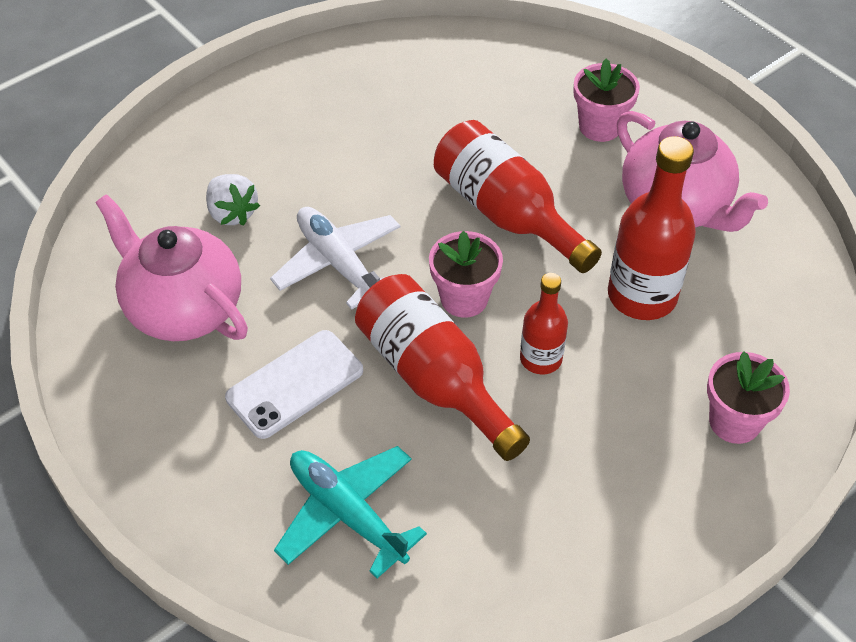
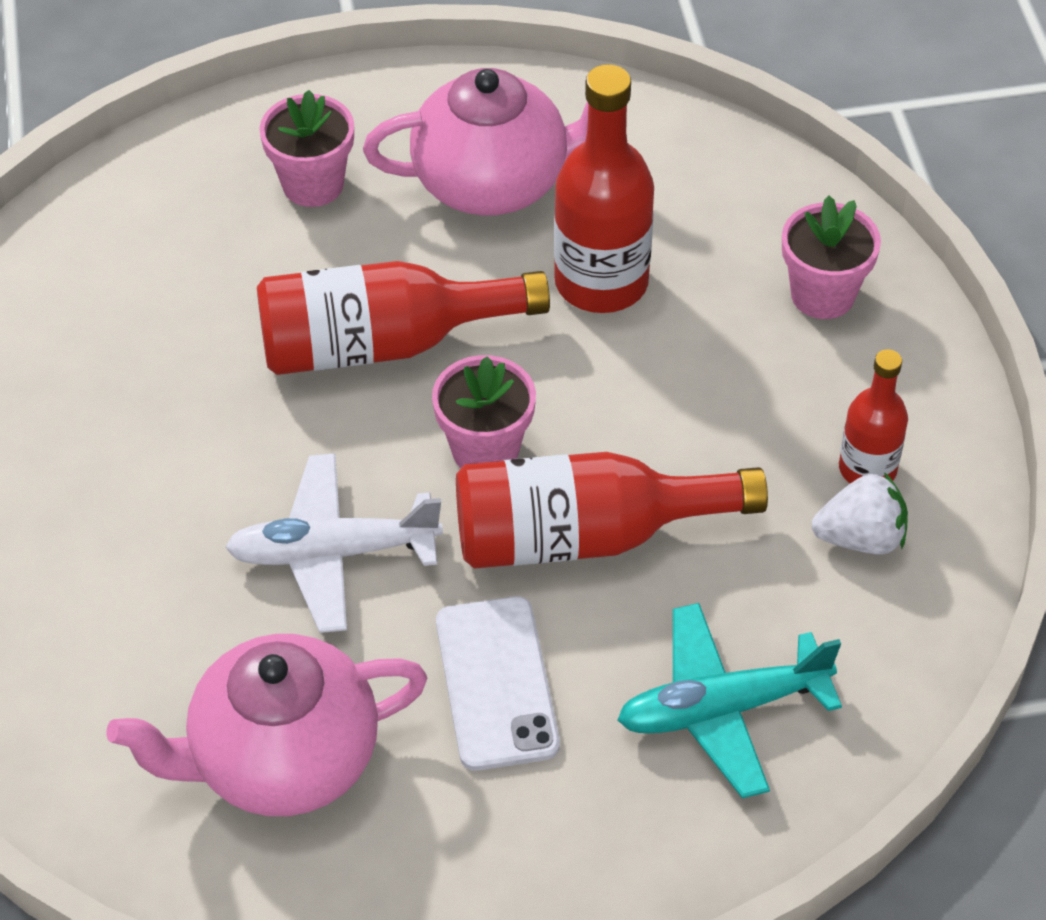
camera: 60 degrees left, 0 degrees up
white strawberry [206,174,260,226] -> white strawberry moved to [812,472,908,555]
red bottle [520,273,568,374] -> red bottle moved to [839,349,908,483]

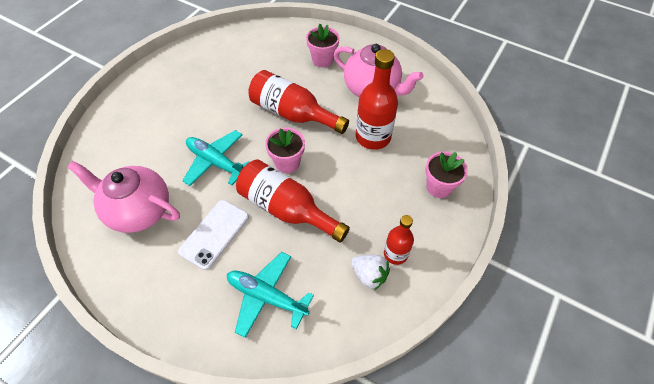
camera: 40 degrees right, 5 degrees up
white plane [225,454,443,633] -> turquoise plane [182,130,250,186]

